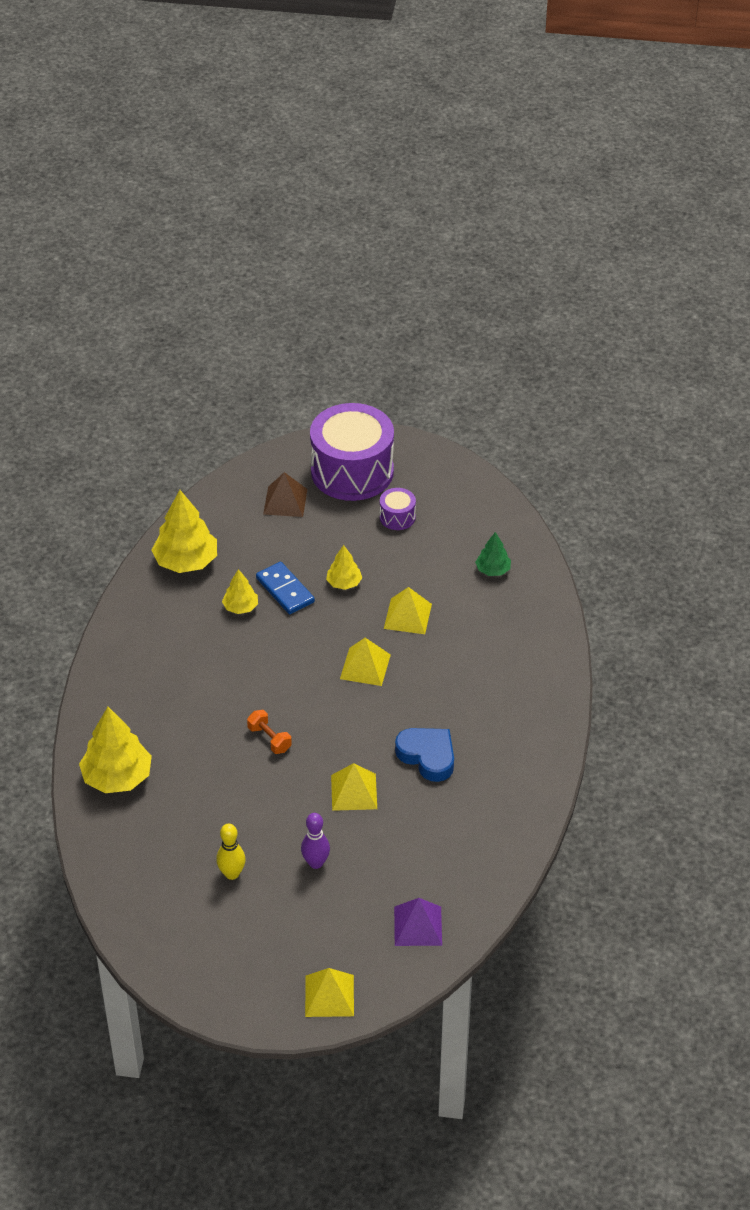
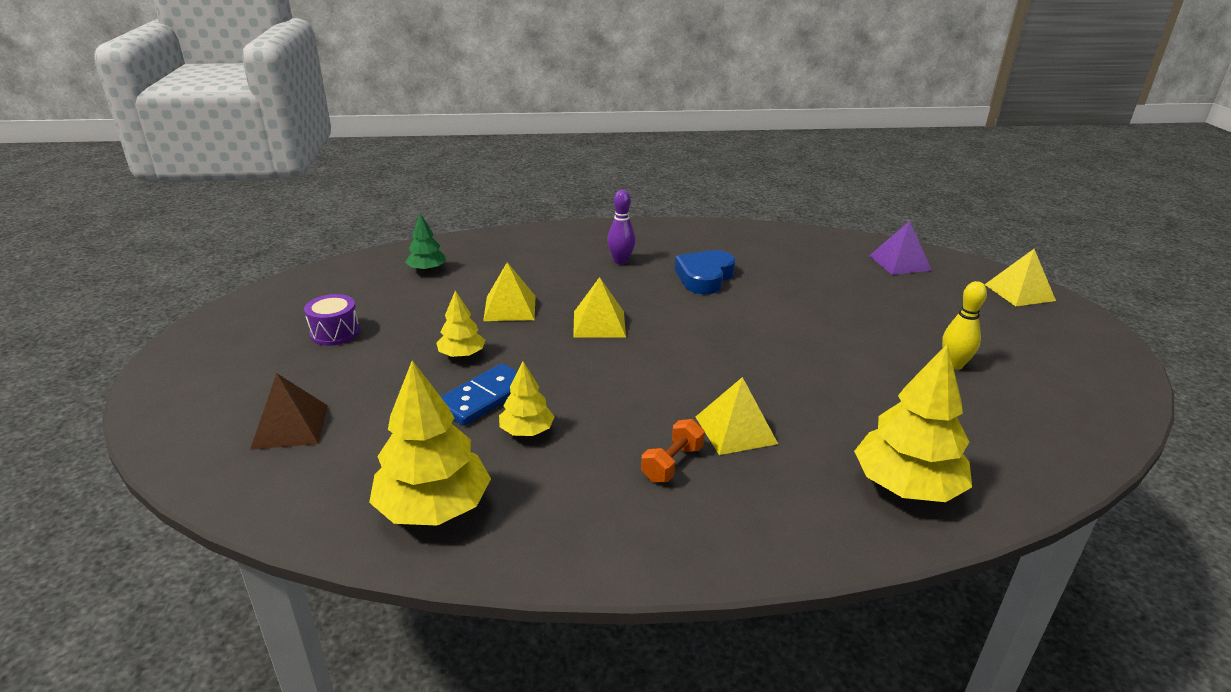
camera: 105 degrees left, 15 degrees down
orange dumbbell [247,710,292,754] -> orange dumbbell moved to [641,419,705,483]
purple bowling pin [301,813,330,869] -> purple bowling pin moved to [607,190,636,264]
purple drum [310,403,394,501] -> none
yellow pyramid [331,763,377,811] -> yellow pyramid moved to [696,377,778,455]

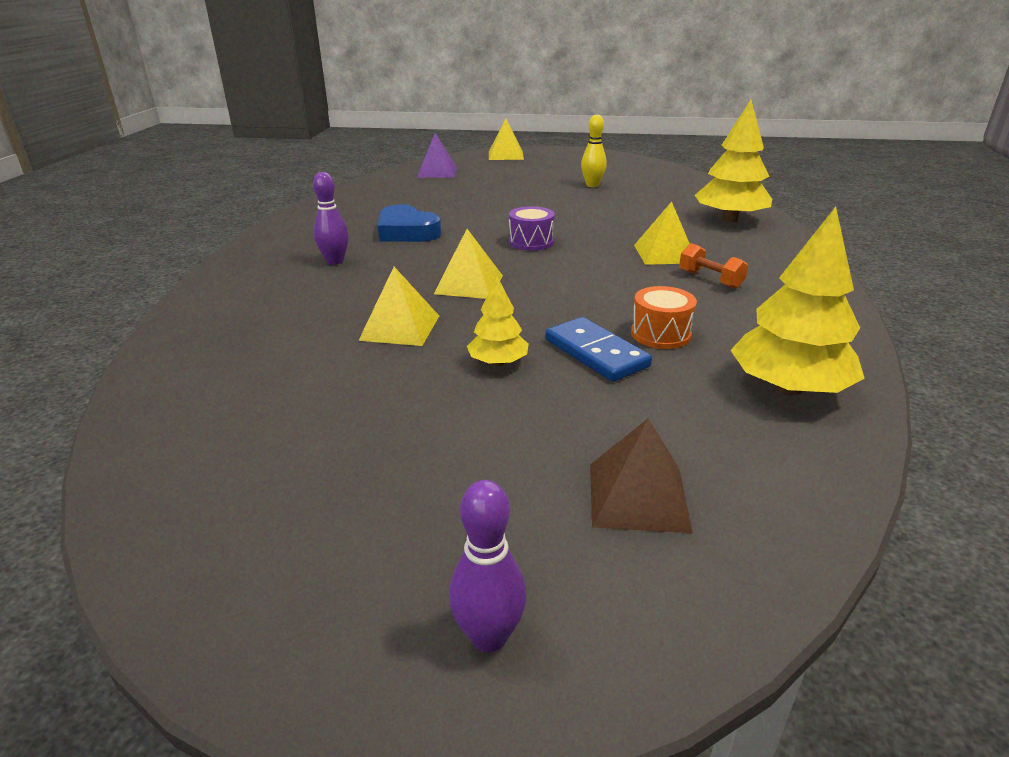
camera: 75 degrees left, 0 degrees up
purple drum [304,294,360,346] -> purple drum moved to [509,206,555,251]
green tree [405,213,446,272] -> none
yellow tree [499,362,554,436] -> orange drum [631,286,697,349]
none -> purple bowling pin [449,480,526,652]

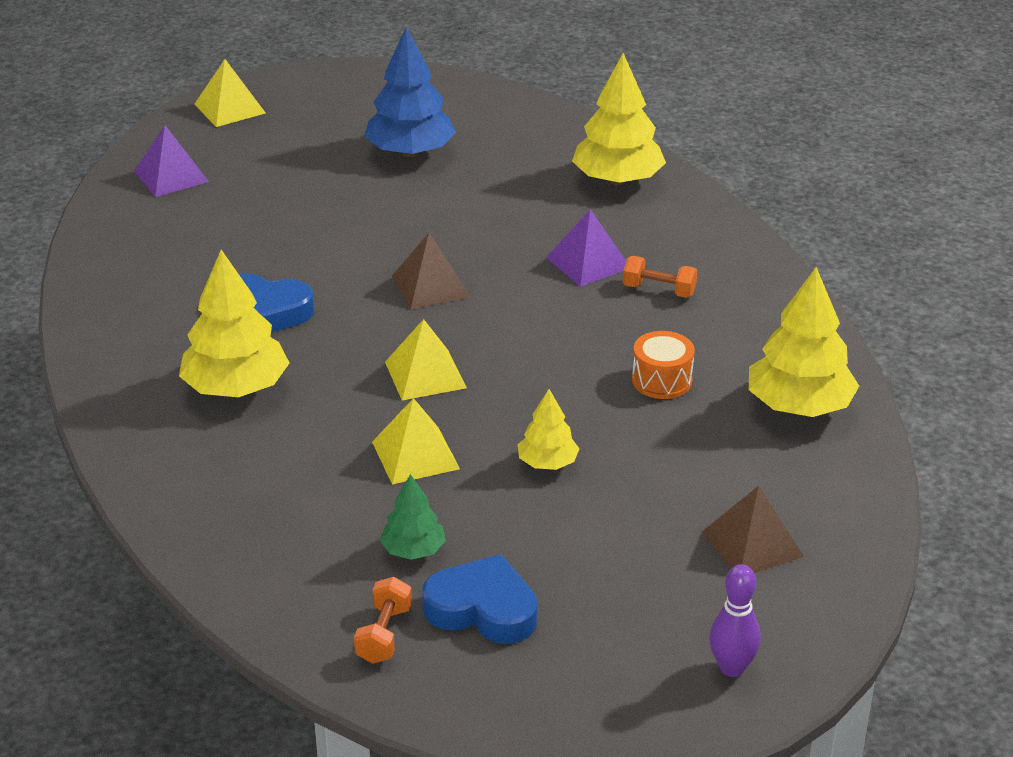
camera: 30 degrees left, 5 degrees up
purple bowling pin [313,172,349,265] -> yellow tree [179,250,289,397]
purple drum [509,206,555,251] -> brown pyramid [392,233,470,310]
blue domino [545,317,652,382] -> none
yellow bowling pin [581,115,607,187] -> blue tree [364,27,456,157]
yellow pyramid [634,201,690,265] -> purple pyramid [546,209,626,287]
none -> orange dumbbell [354,577,412,664]
none -> green tree [380,474,446,560]
none -> blue heart [422,554,538,644]

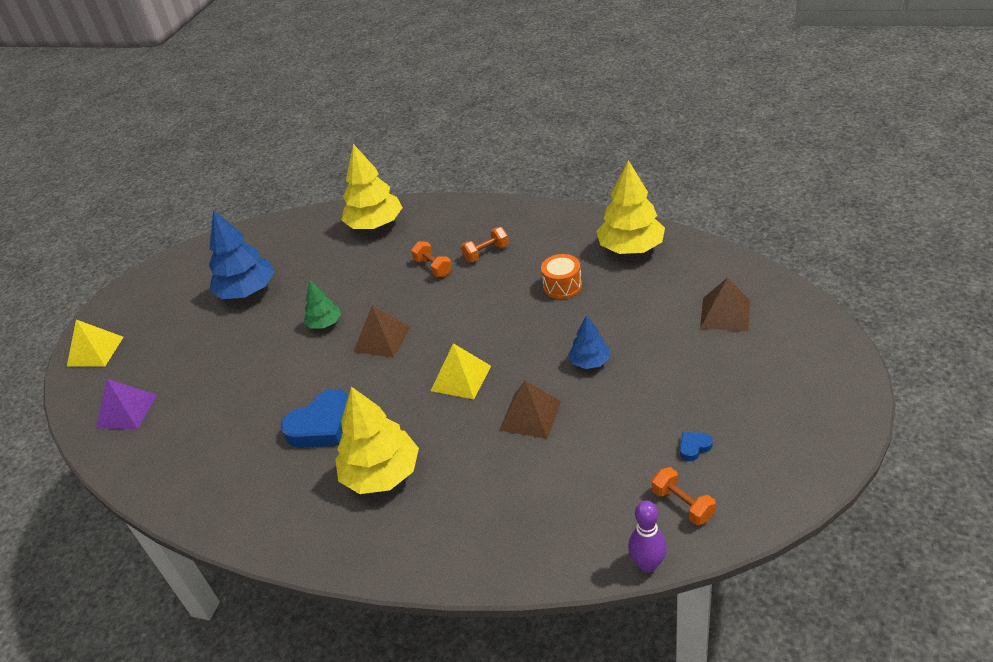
camera: 45 degrees left, 5 degrees up
yellow pyramid [372,398,460,485] -> brown pyramid [499,381,561,439]
green tree [380,474,446,560] -> green tree moved to [304,280,341,329]
blue heart [422,554,538,644] -> blue heart [680,432,713,461], size x0.45
yellow tree [518,389,580,470] -> blue tree [568,315,610,369]
purple pyramid [546,209,626,287] -> orange dumbbell [411,242,452,277]
purple bowling pin [709,564,761,677] -> purple bowling pin moved to [628,500,667,573]

